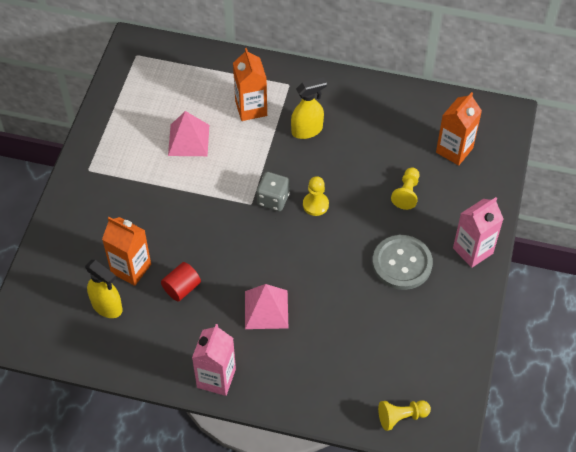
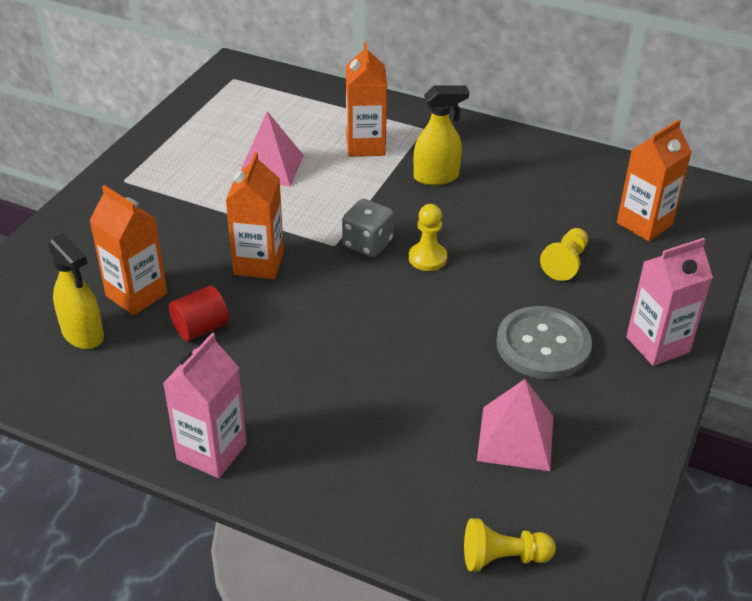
camera: 10 degrees right, 15 degrees down
pink pyramid [245,284,288,329] -> pink pyramid moved to [477,379,553,471]
none -> orange carton [225,152,284,279]

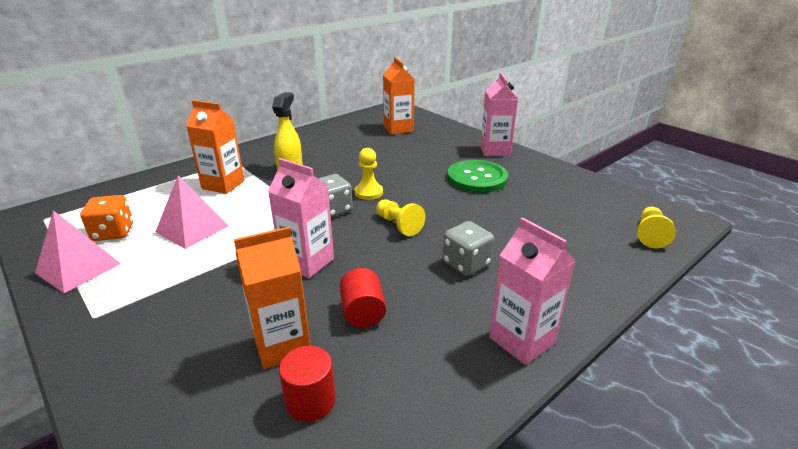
camera: 65 degrees left, 10 degrees down
yellow spray bottle [47,233,104,349] -> red cylinder [279,346,336,422]
orange carton [225,152,284,279] -> pink carton [268,158,334,278]
pink pyramid [477,379,553,471] -> pink pyramid moved to [35,210,121,293]
grey button [496,306,592,379] -> green button [447,160,508,193]
yellow pawn [540,228,588,281] -> yellow pawn moved to [376,199,425,236]
none -> orange dice [80,195,133,241]
none -> grey dice [443,221,494,276]

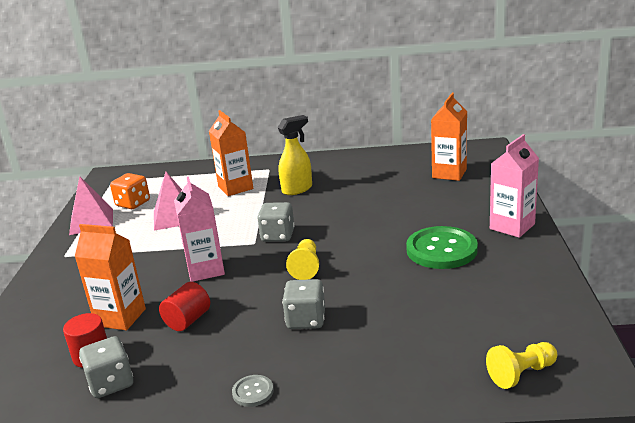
camera: 45 degrees right, 5 degrees down
yellow pawn [355,148,383,200] -> none
pink carton [489,217,576,365] -> grey button [232,375,274,407]
none -> grey dice [79,336,133,398]

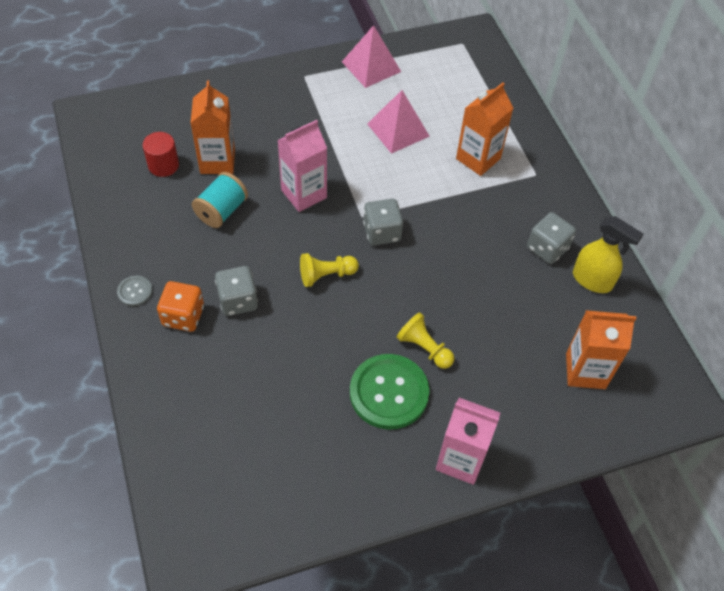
camera: 65 degrees right, 30 degrees up
grey dice [79,336,133,398] -> grey dice moved to [527,212,576,264]
orange dice [110,173,150,209] -> orange dice moved to [157,281,204,332]
red cylinder [159,282,210,331] -> turquoise spool [192,172,248,228]
yellow spray bottle [278,115,312,195] -> yellow spray bottle moved to [573,216,644,293]
yellow pawn [486,342,557,389] -> yellow pawn moved to [396,312,455,369]

